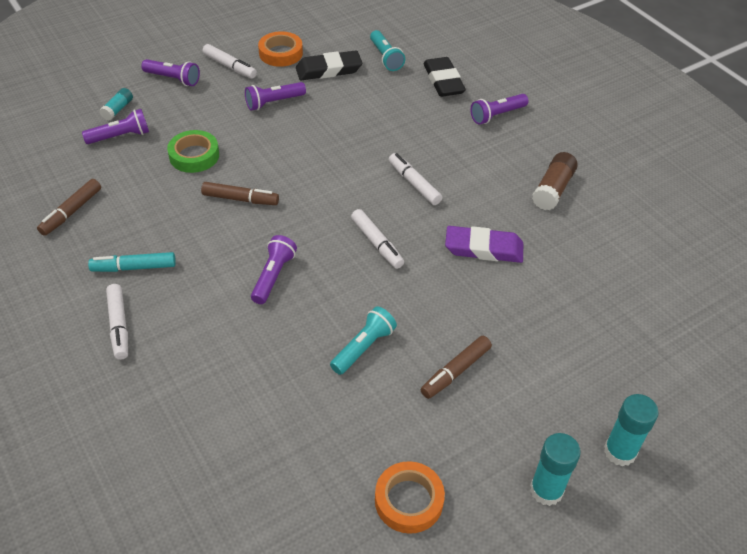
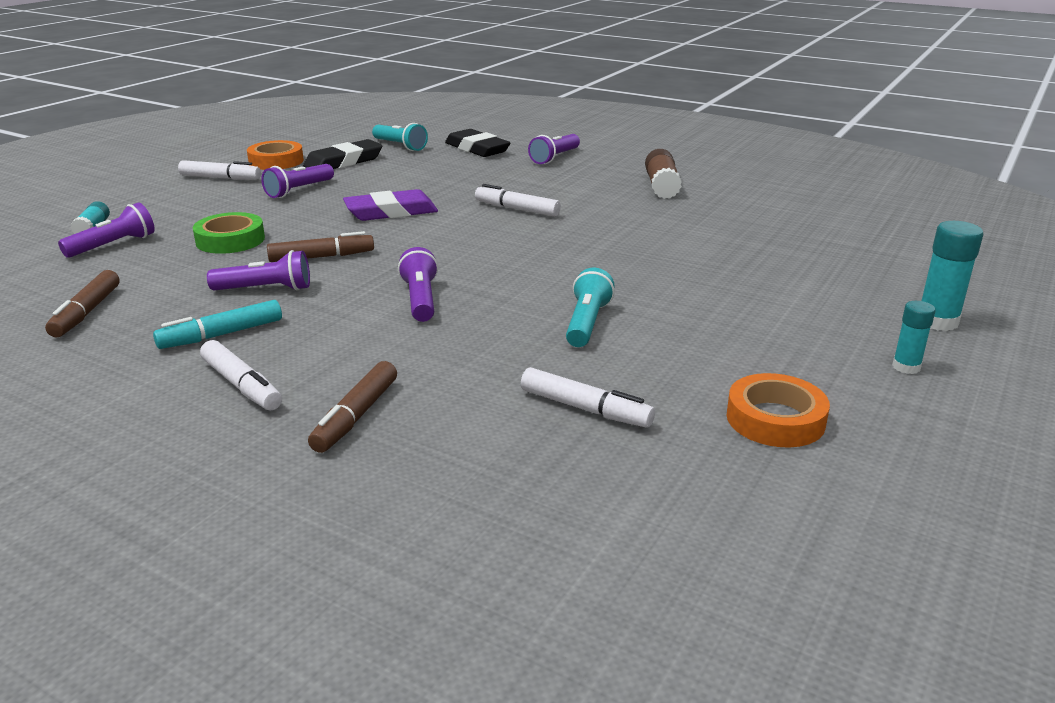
camera: 25 degrees left, 20 degrees down
purple flashlight [141,59,200,86] -> purple flashlight moved to [207,250,310,291]
white marker [351,209,404,269] -> white marker moved to [521,367,655,428]
brown marker [421,336,492,399] -> brown marker moved to [308,361,397,453]
purple eraser [445,226,523,263] -> purple eraser moved to [343,189,438,221]
turquoise glue stick [530,433,581,506] -> turquoise glue stick [892,301,936,374], size x0.62

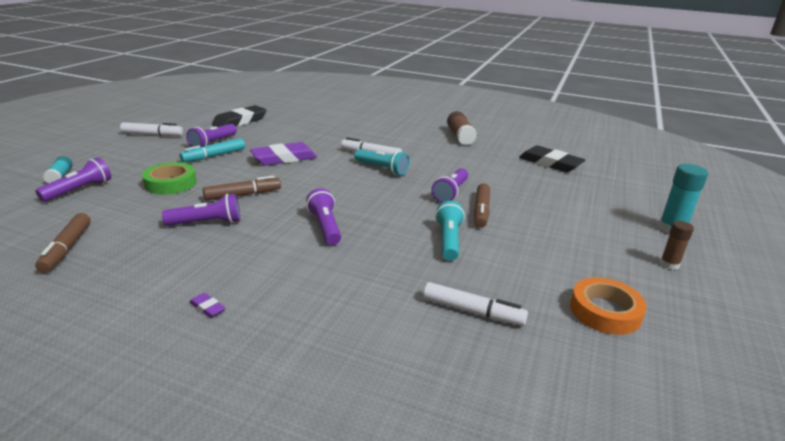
camera: 10 degrees left, 0 degrees up
turquoise marker [153,300,282,349] -> turquoise marker moved to [180,138,245,162]
white marker [200,340,282,411] -> purple eraser [190,293,226,318]
orange tape [247,140,304,170] -> none
brown marker [308,361,397,453] -> brown marker moved to [474,183,490,228]
turquoise flashlight [372,123,428,151] -> turquoise flashlight moved to [354,149,410,175]
black eraser [445,129,511,157] -> black eraser moved to [519,145,585,172]
purple flashlight [528,134,580,164] -> purple flashlight moved to [431,168,468,203]
turquoise glue stick [892,301,936,374] -> brown glue stick [660,221,694,270]

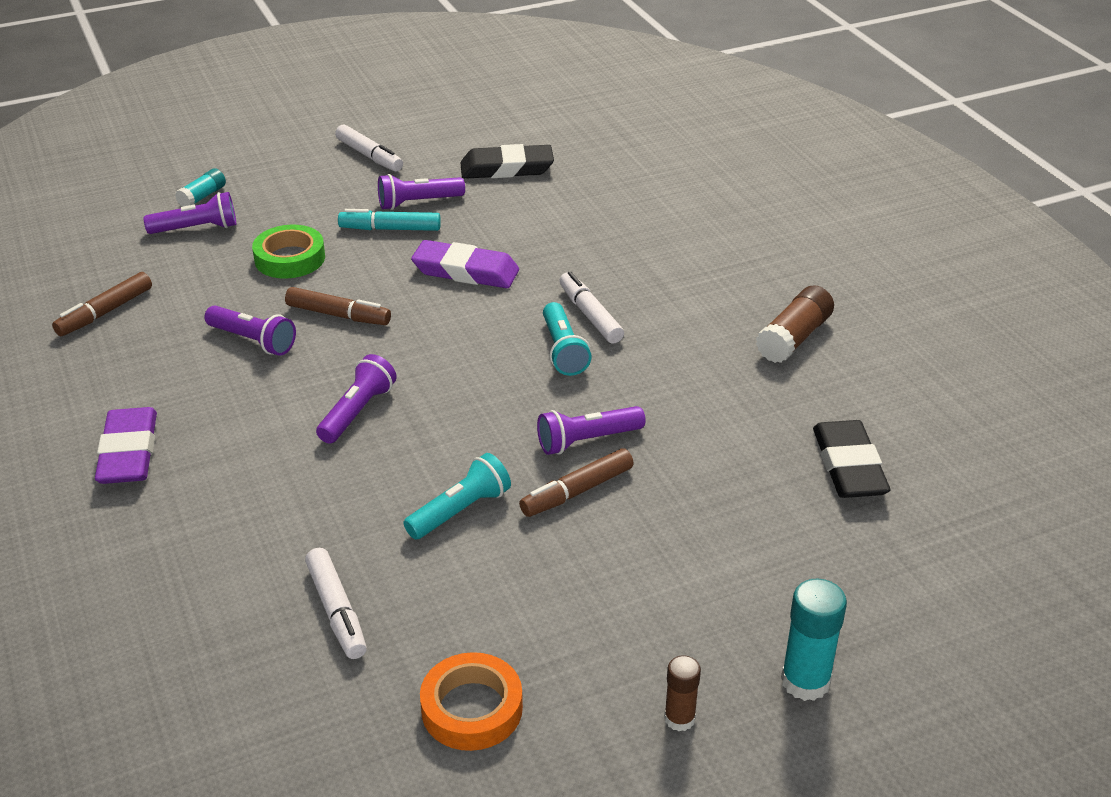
camera: 45 degrees right, 10 degrees up
purple eraser [190,293,226,318] -> purple eraser [95,407,157,484], size x2.43

